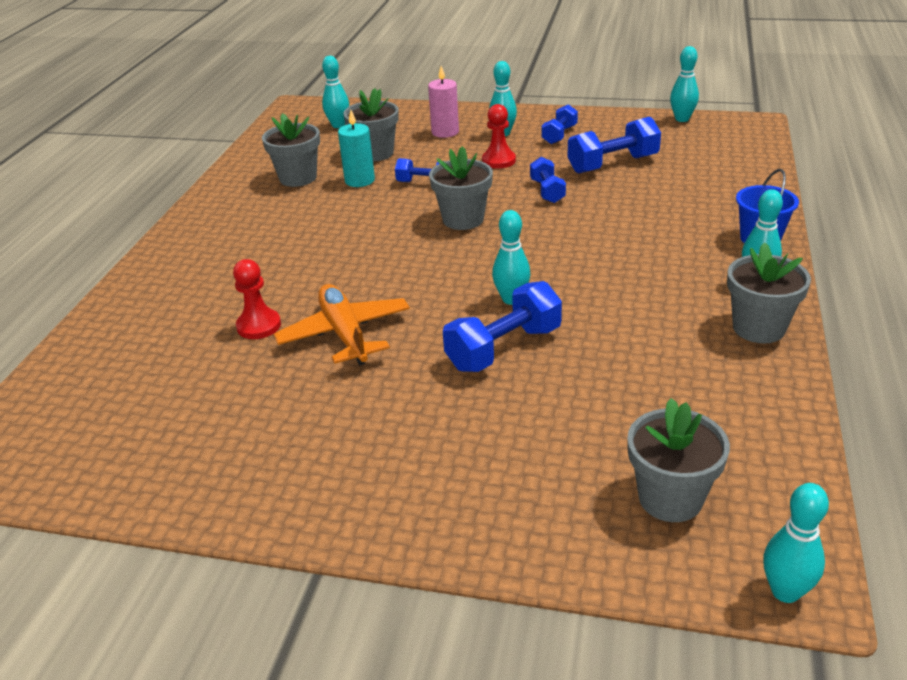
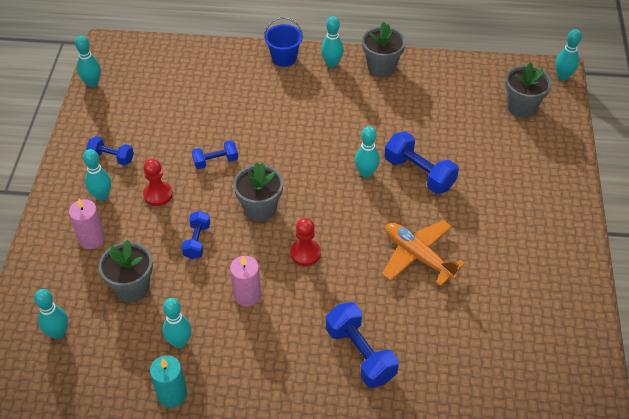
camera: 100 degrees left, 15 degrees up
red pawn [233,259,281,339] -> red pawn moved to [290,218,321,266]
grey flower pot [262,113,320,187] -> turquoise bowling pin [163,298,192,348]
orange plane [274,284,410,366] -> orange plane turned 75 degrees clockwise [382,220,465,287]
turquoise candle [338,110,375,187] -> turquoise candle moved to [150,355,187,408]
blue dumbbell [567,117,661,174] -> blue dumbbell moved to [326,302,399,388]
none -> pink candle [230,256,261,307]

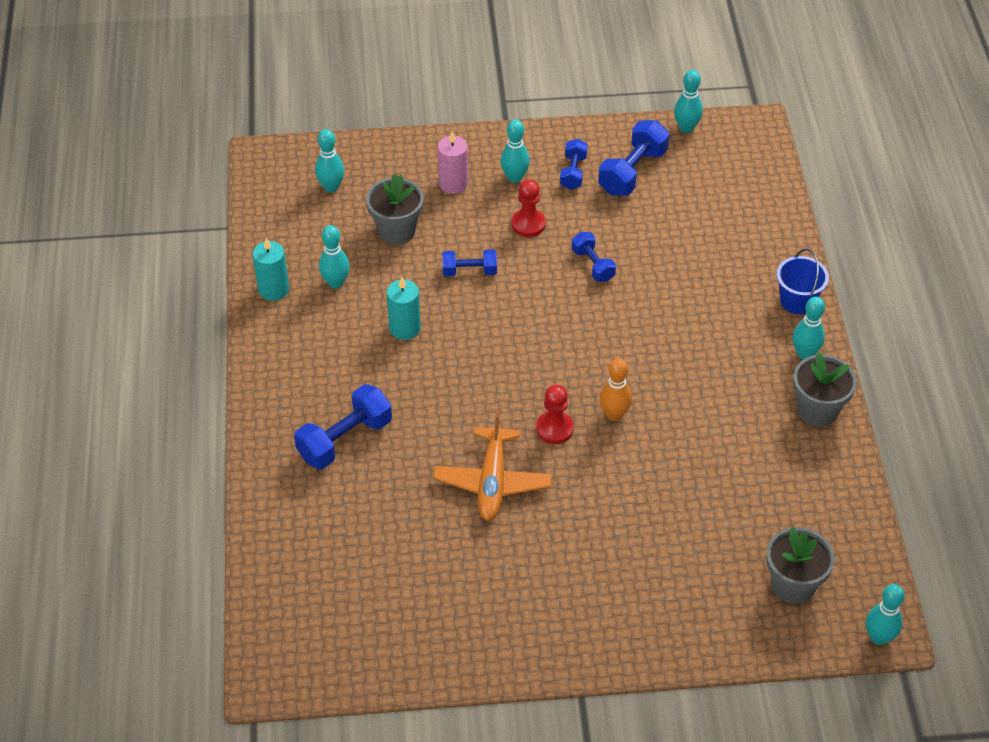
camera: 80 degrees right, 0 degrees up
pink candle [230,256,261,307] -> turquoise candle [387,277,421,340]
grey flower pot [233,163,283,221] -> none
red pawn [290,218,321,266] -> red pawn moved to [536,385,574,444]
turquoise bowling pin [355,126,380,178] -> orange bowling pin [599,358,632,421]
orange plane [382,220,465,287] -> orange plane turned 150 degrees clockwise [433,410,551,520]
blue dumbbell [385,132,459,194] -> blue dumbbell moved to [598,120,670,196]

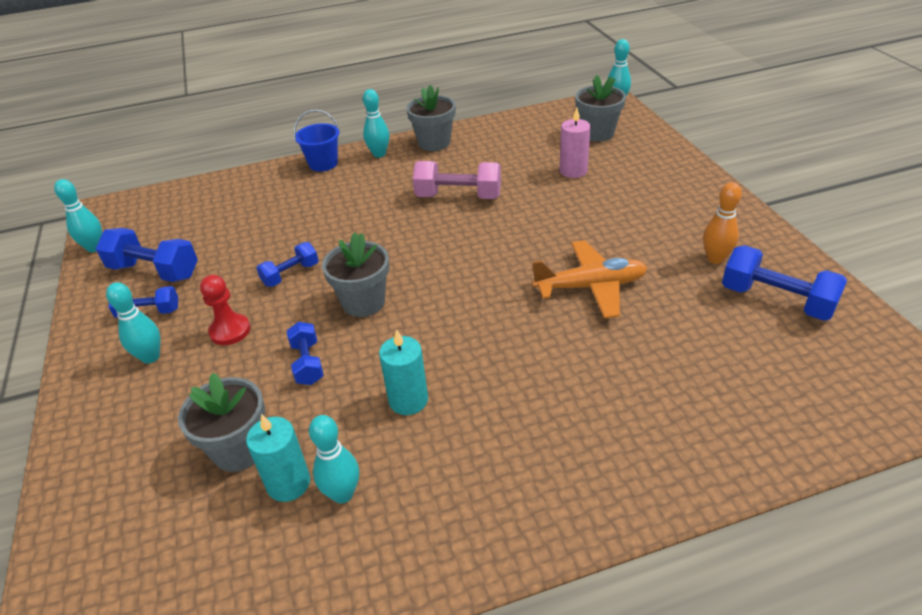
camera: 100 degrees left, 10 degrees down
turquoise candle [253,238,289,301] -> turquoise candle moved to [246,414,310,502]
blue dumbbell [294,384,392,469] -> blue dumbbell moved to [722,245,847,321]
turquoise bowling pin [315,129,344,193] -> none
pink candle [437,131,468,194] -> pink candle moved to [560,108,591,178]
red pawn [536,385,574,444] -> none
orange bowling pin [599,358,632,421] -> orange bowling pin moved to [703,182,742,264]
none -> grey flower pot [322,233,389,317]
none -> pink dumbbell [413,161,501,199]

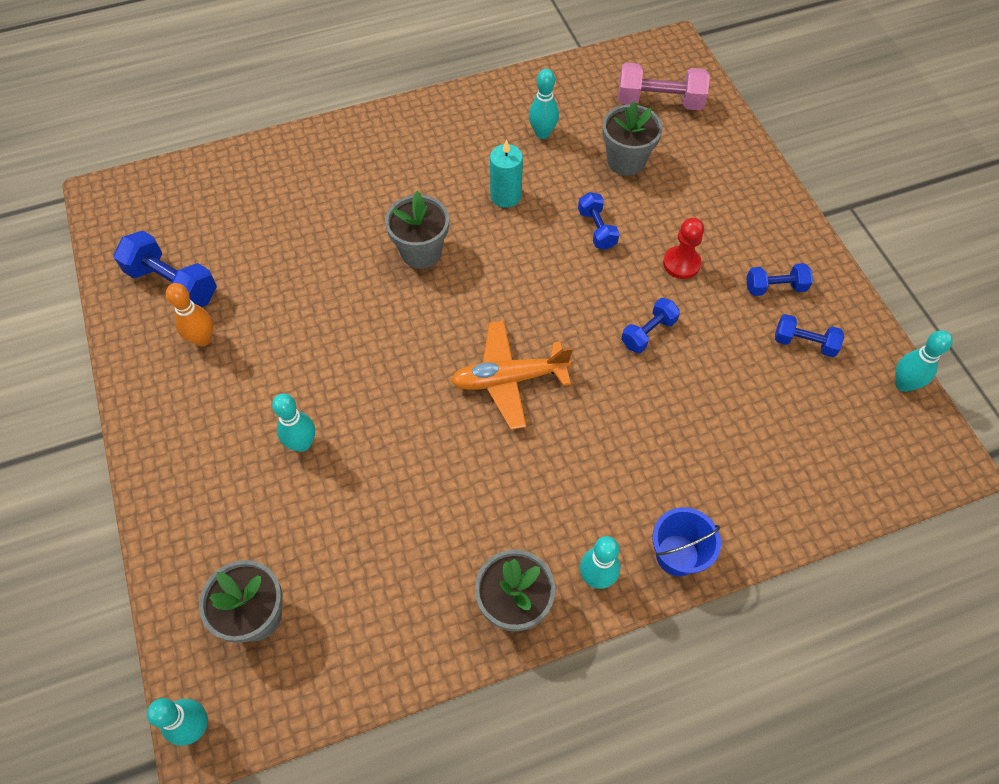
camera: 175 degrees right, 20 degrees up
blue dumbbell [96,228,198,282] -> blue dumbbell [775,314,844,357], size x0.61
turquoise bowling pin [106,282,161,364] -> turquoise bowling pin moved to [272,394,315,452]
turquoise candle [246,414,310,502] -> none
grey flower pot [322,233,389,317] -> grey flower pot moved to [385,190,449,269]
pink dumbbell [413,161,501,199] -> pink dumbbell moved to [618,63,710,110]
orange plane [532,240,647,319] -> orange plane moved to [451,321,573,430]
pink candle [560,108,591,178] -> none

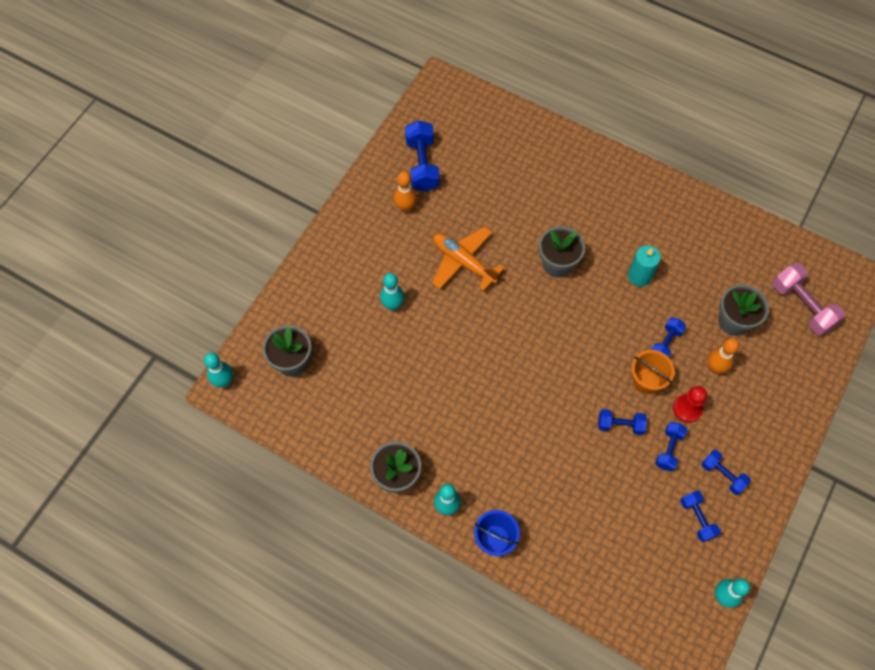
camera: 50 degrees right, 5 degrees up
orange plane [451,321,573,430] -> orange plane moved to [432,226,504,291]
turquoise bowling pin [529,69,559,139] -> none
none -> orange bucket [631,350,675,394]
none -> blue dumbbell [655,422,688,471]
none -> orange bowling pin [708,338,739,373]

